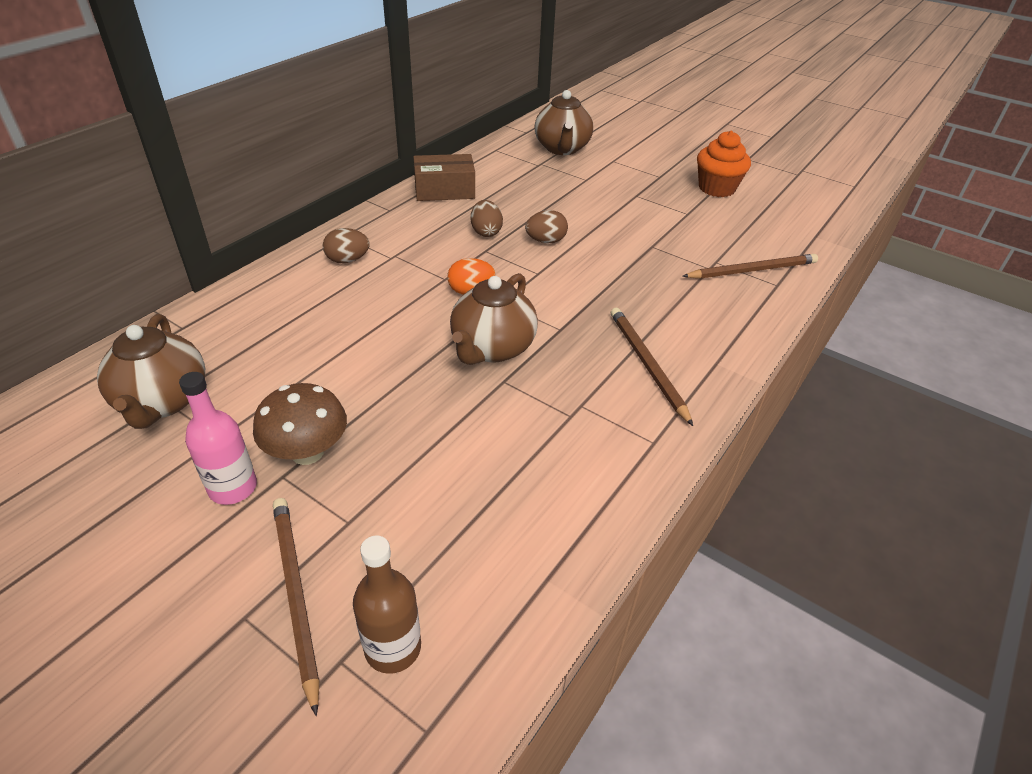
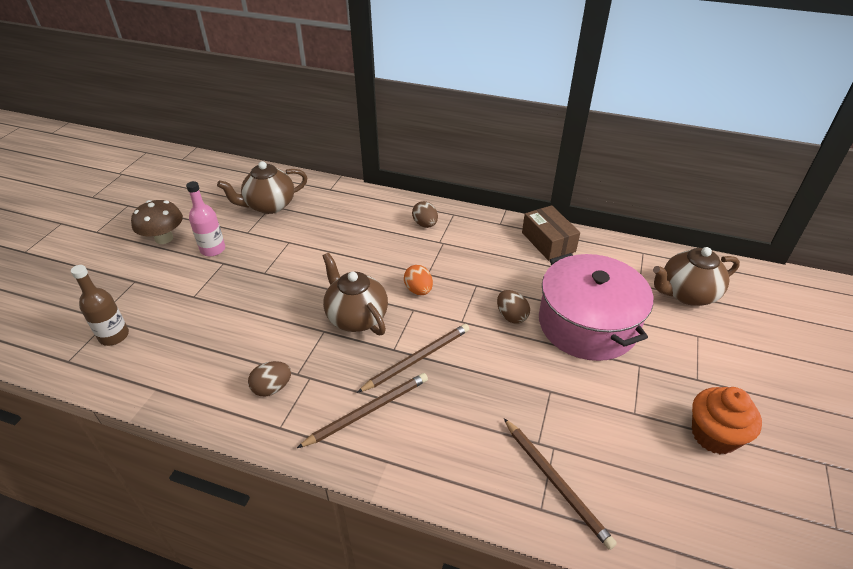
camera: 75 degrees right, 0 degrees up
brown mushroom [253,383,347,465] -> brown mushroom moved to [131,200,183,244]
brown pencil [273,498,319,716] -> brown pencil moved to [357,324,469,393]
brown teapot [450,273,538,365] -> brown teapot turned 45 degrees clockwise [323,253,388,335]
brown egg [471,200,503,237] -> brown egg moved to [248,361,291,396]
none -> pink pot [539,253,653,361]

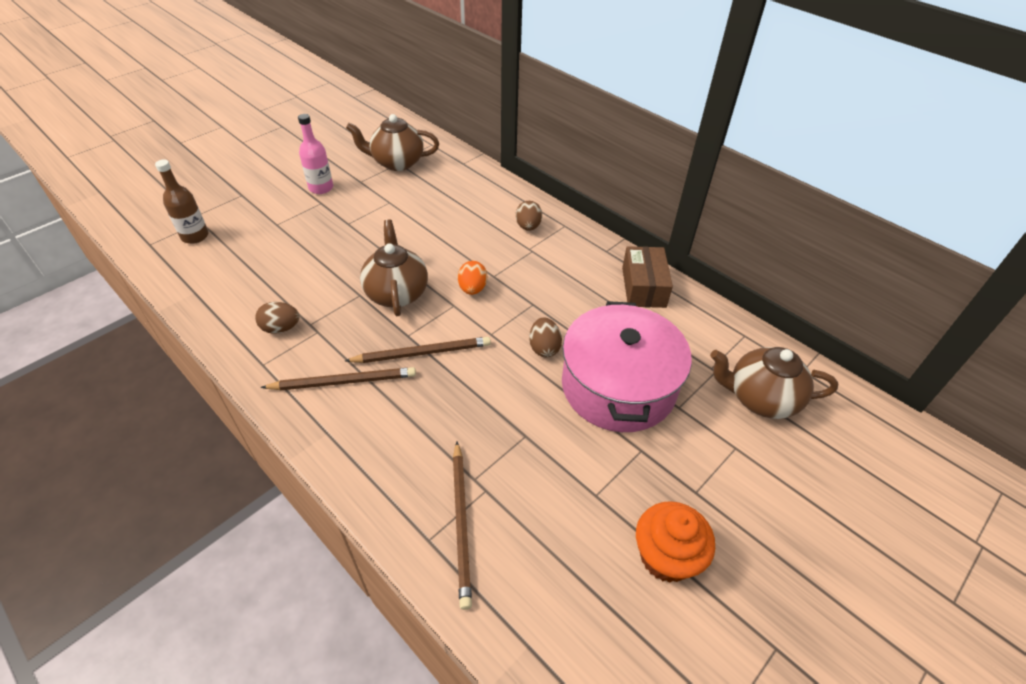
camera: 25 degrees right, 5 degrees up
brown mushroom [131,200,183,244] -> none

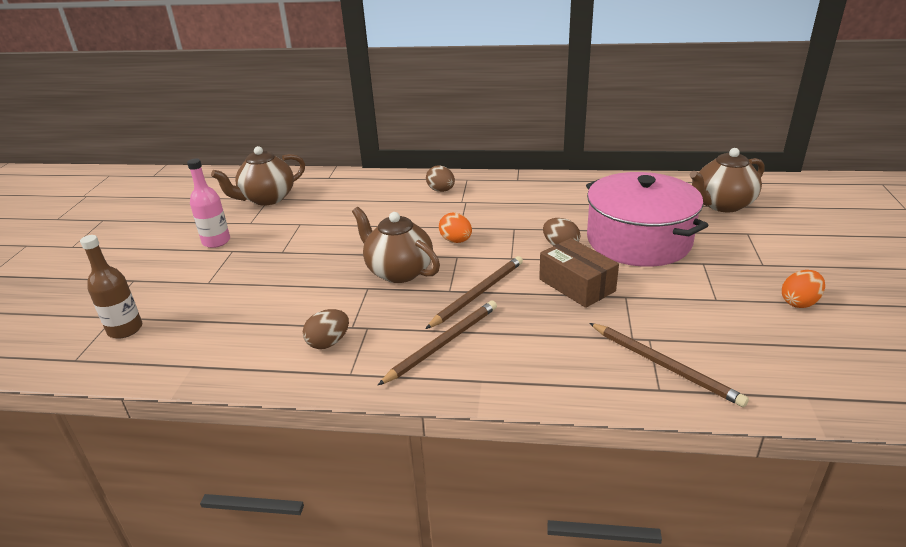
camera: 35 degrees left, 15 degrees down
brown box [622,246,673,308] -> brown box moved to [539,238,619,308]
orange cupcake [636,501,715,583] -> orange egg [782,270,825,308]

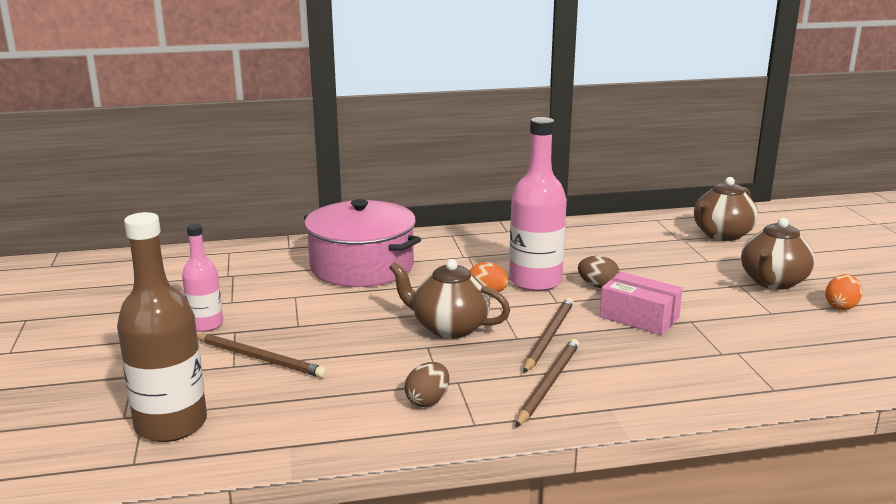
camera: 20 degrees left, 10 degrees down
brown bottle [80,235,142,339] -> brown bottle [117,212,207,442], size x1.72
brown teapot [211,146,305,206] -> brown teapot moved to [741,218,815,290]
brown egg [426,165,455,192] -> none
brown box [539,238,619,308] -> pink box [600,272,683,335]
pink pot [586,172,709,267] -> pink pot moved to [304,199,421,287]
brown pencil [589,323,749,407] -> brown pencil moved to [197,334,327,378]
none -> pink bottle [509,117,567,292]

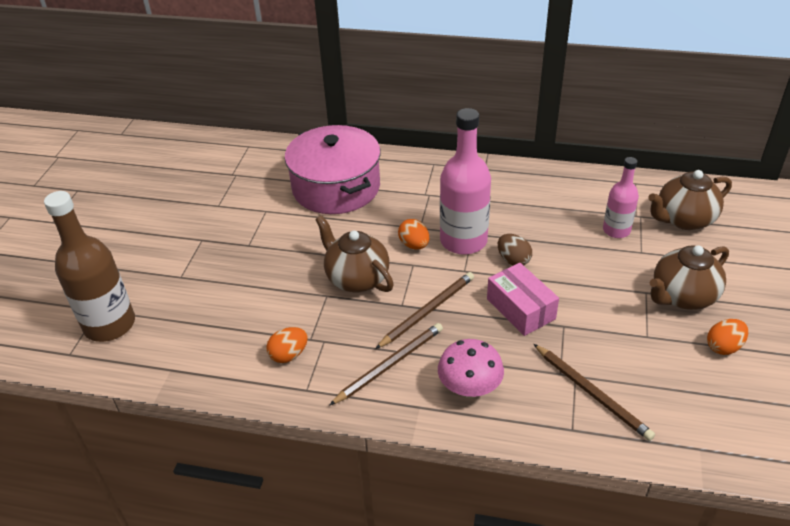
camera: 25 degrees right, 20 degrees up
pink bottle [182,224,223,332] -> pink bottle moved to [603,157,639,238]
brown pencil [197,334,327,378] -> brown pencil moved to [534,344,655,441]
brown egg [405,362,449,407] -> orange egg [266,327,308,363]
none -> pink mushroom [438,339,504,398]

